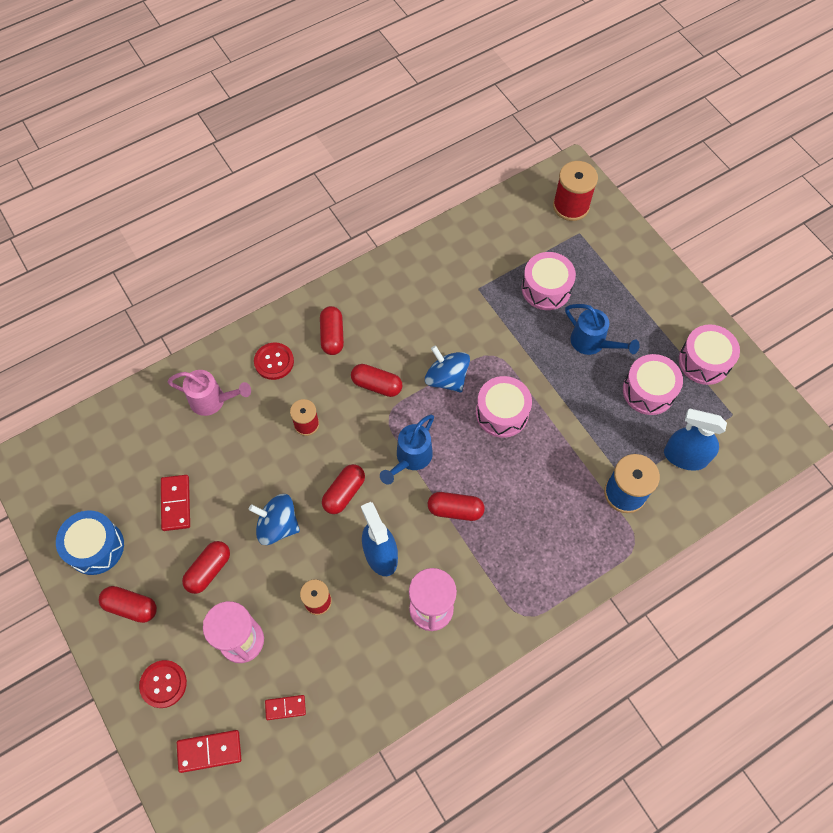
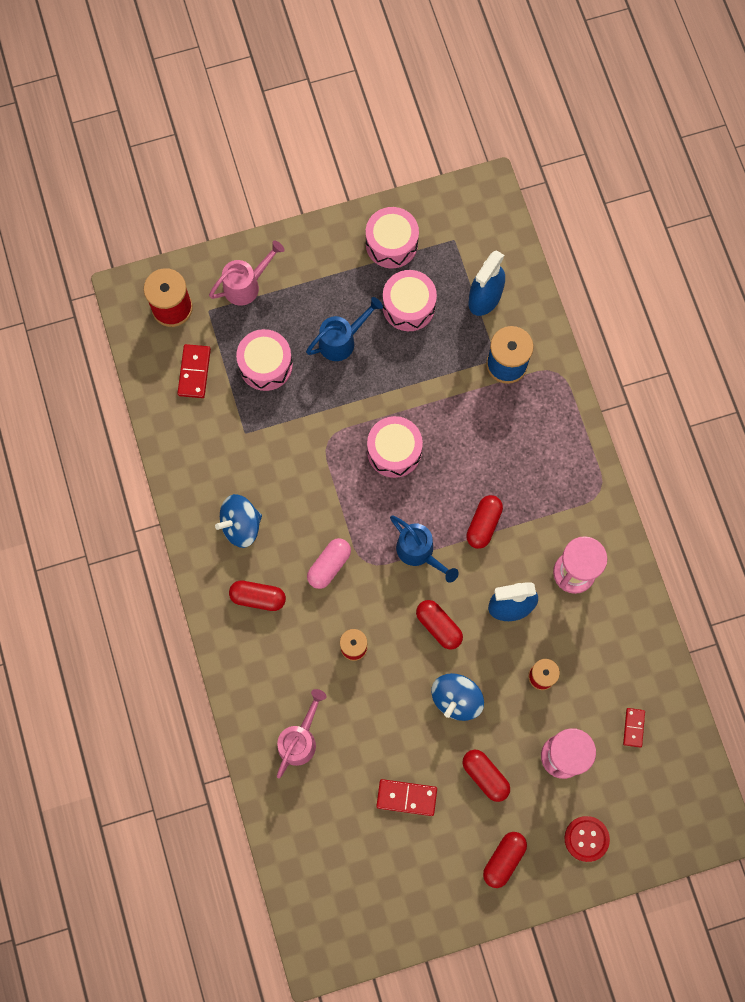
camera: 75 degrees left, 10 degrees up
blue drum [56,511,124,575] -> none
red domino [177,730,241,773] -> red domino moved to [178,344,211,398]
red button [254,343,294,380] -> none
red capsule [351,364,403,397] -> pink capsule [307,538,351,589]
blue spinning top [425,346,470,392] -> blue spinning top moved to [215,494,262,548]
none -> pink watering can [209,240,285,306]

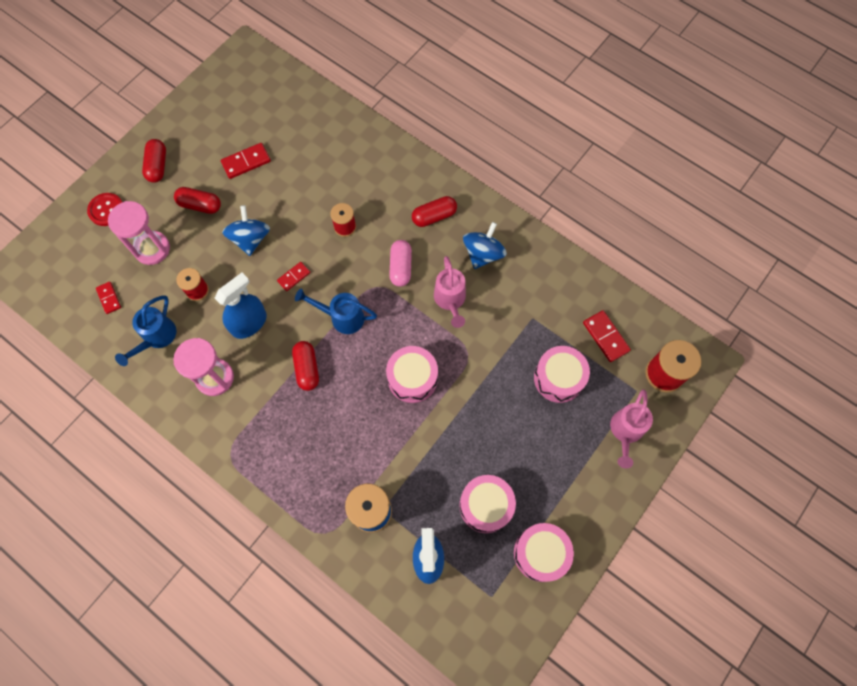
camera: 145 degrees right, 5 degrees down
pink watering can [277,689,327,779] -> pink watering can moved to [434,256,466,328]
blue watering can [306,297,383,361] -> blue watering can moved to [115,296,177,366]
red capsule [416,600,463,649] -> red domino [277,262,310,291]

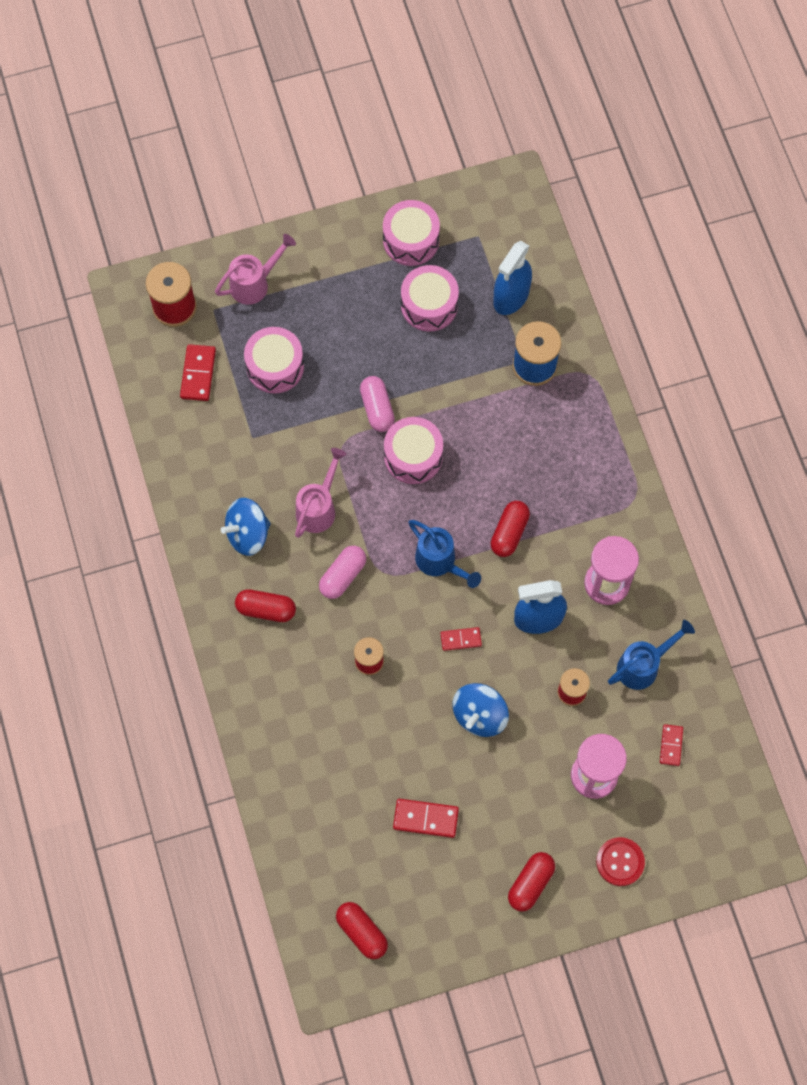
camera: 145 degrees left, 0 degrees up
red capsule [174,187,221,214] -> red capsule moved to [336,902,388,959]
none -> pink capsule [360,376,395,432]

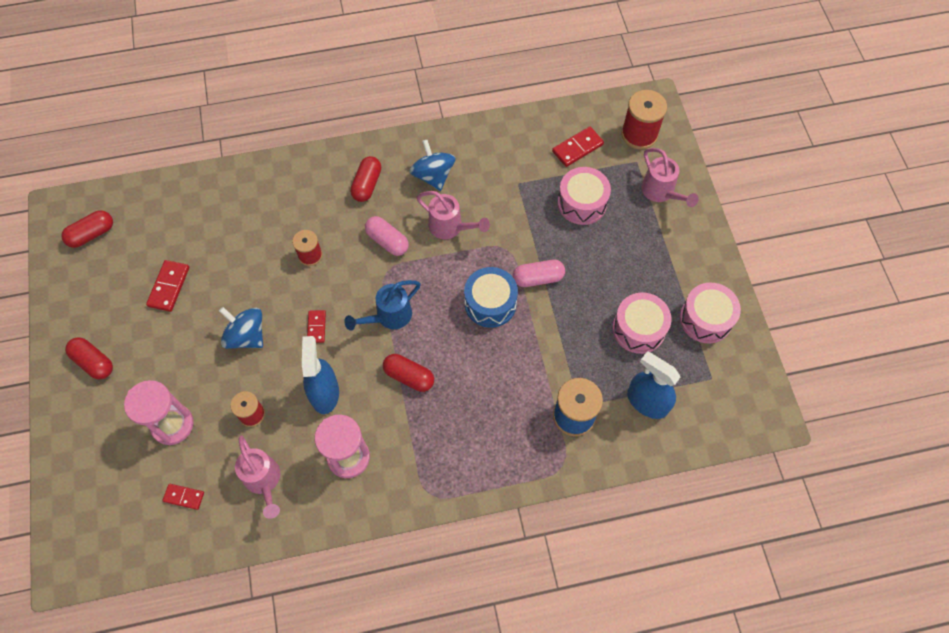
camera: 95 degrees right, 5 degrees down
red domino [180,344,216,401] -> red domino turned 45 degrees counterclockwise [552,127,604,167]
pink drum [384,417,443,484] -> blue drum [464,267,518,328]
red button [596,837,645,886] -> none
blue watering can [608,620,695,690] -> pink watering can [235,435,280,519]

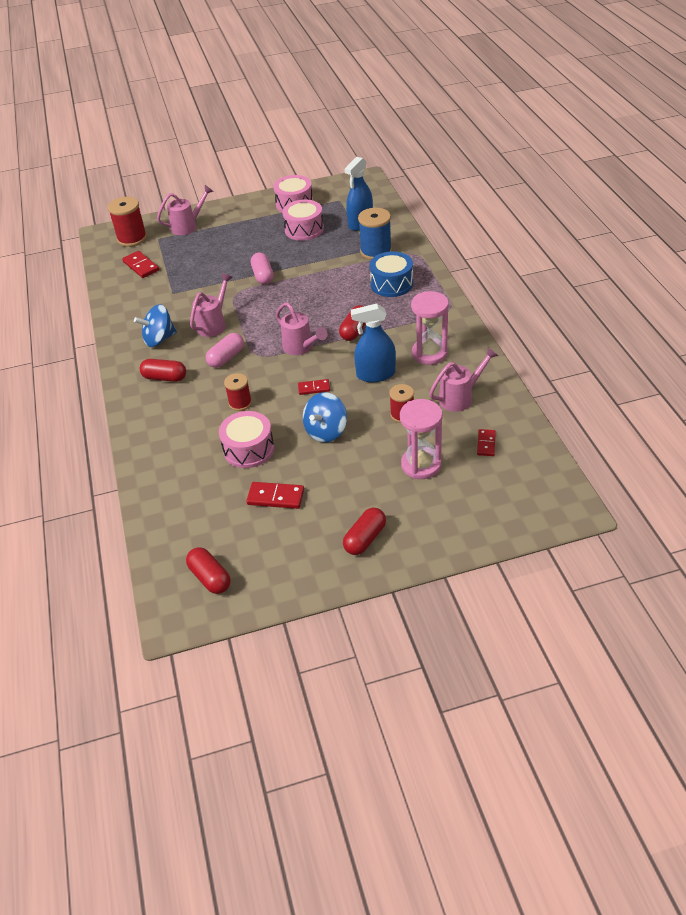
camera: 90 degrees left, 20 degrees down
blue watering can [344,280,421,331] -> pink watering can [276,302,328,355]
blue drum [464,267,518,328] -> blue drum moved to [369,252,413,297]
pink drum [557,167,611,225] -> pink drum moved to [219,411,274,468]

